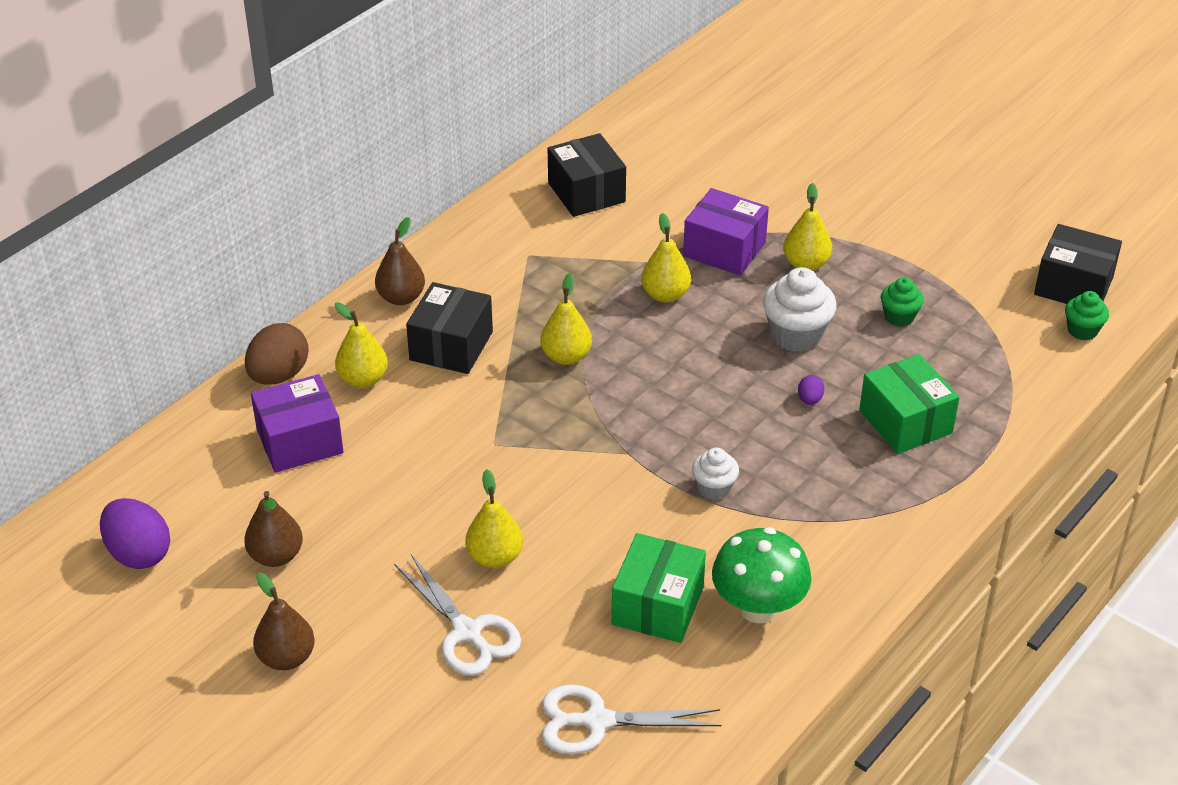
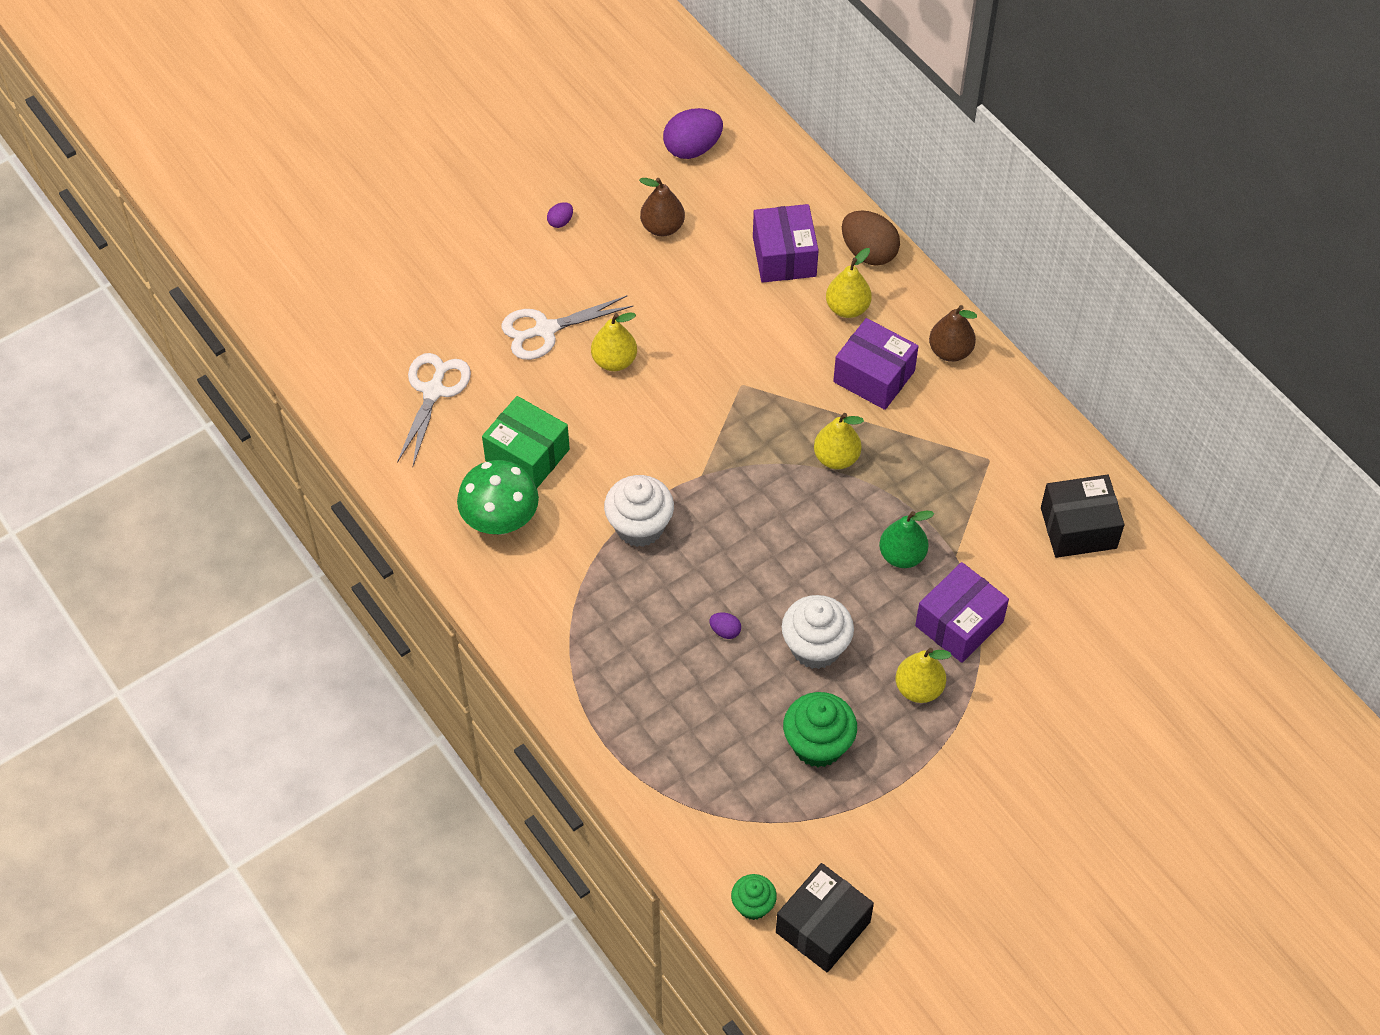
camera: 105 degrees right, 15 degrees up
brown pear [253,573,315,670] -> purple egg [547,202,573,228]
black box [406,282,493,374] -> purple box [833,318,918,410]
yellow pear [641,213,691,303] -> green pear [879,510,934,568]
white cupcake [692,448,739,500] -> white cupcake [604,475,674,547], size x1.69
green box [859,354,960,454] -> none
green cupcake [881,277,924,327] -> green cupcake [783,692,857,767], size x1.69

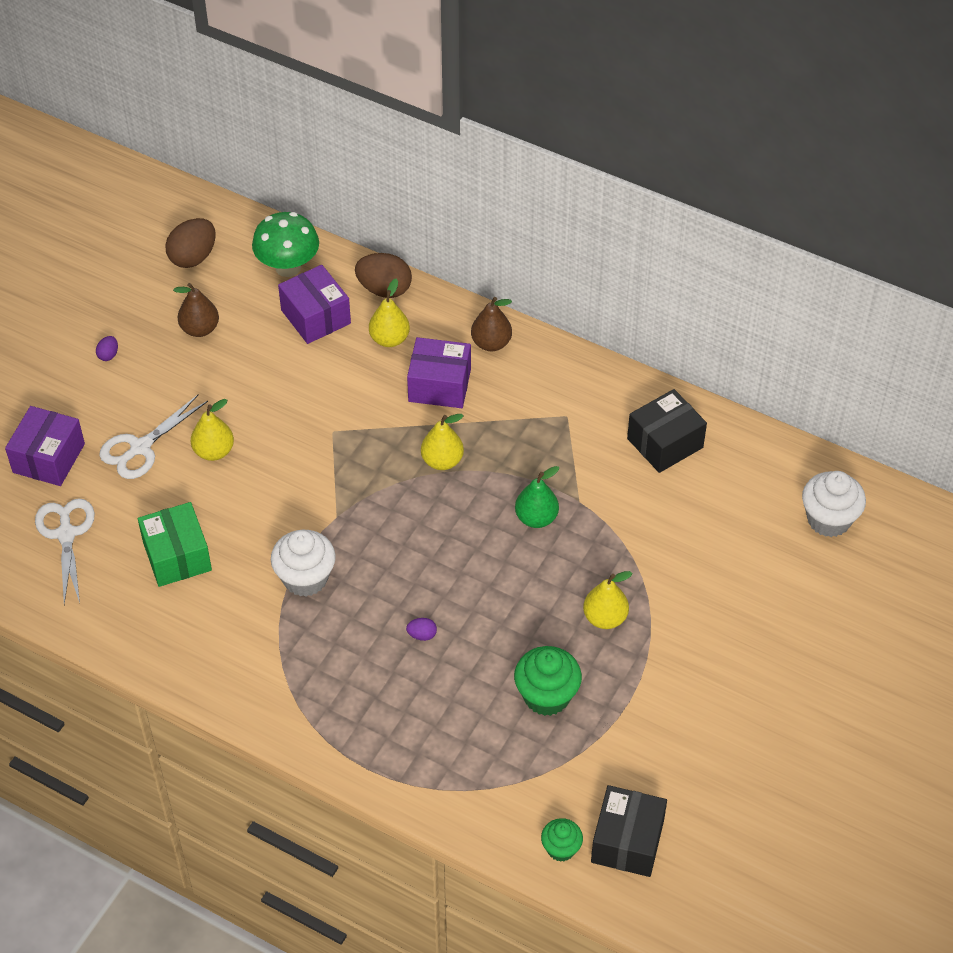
camera: 25 degrees left, 5 degrees down
green mushroom [457,460,539,535] -> green mushroom moved to [252,212,319,277]
green box [482,396,570,488] -> green box turned 60 degrees clockwise [138,502,212,587]
purple egg [663,108,723,159] -> brown egg [165,218,216,268]
white cupcake [782,595,854,669] -> white cupcake moved to [802,471,866,537]
purple box [915,562,1009,663] -> purple box moved to [5,406,85,486]

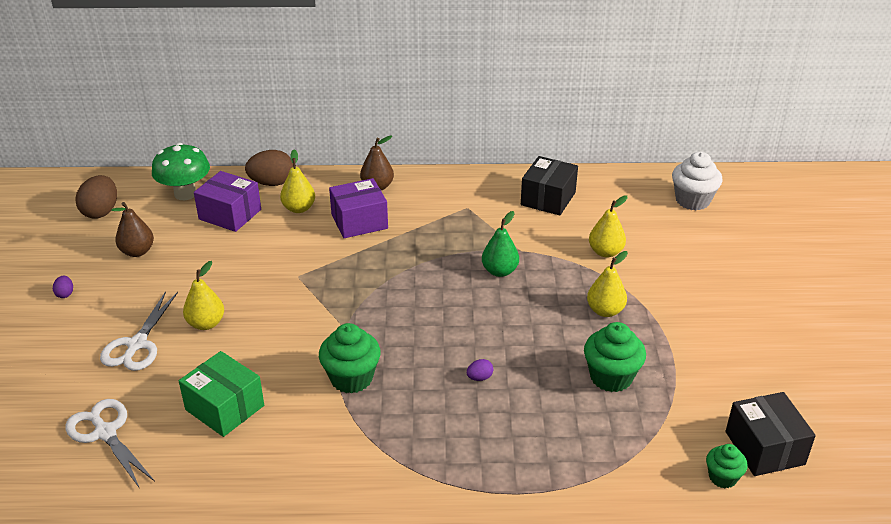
camera: 30 degrees left, 15 degrees down
purple box [5,406,85,486] -> none
white cupcake [271,530,336,597] -> green cupcake [319,323,381,394]
yellow pear [421,414,464,470] -> yellow pear moved to [589,196,627,257]

